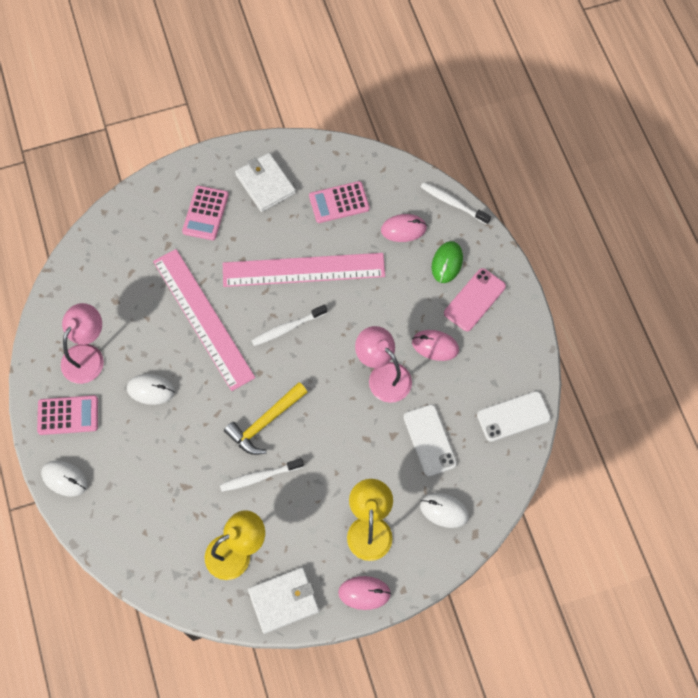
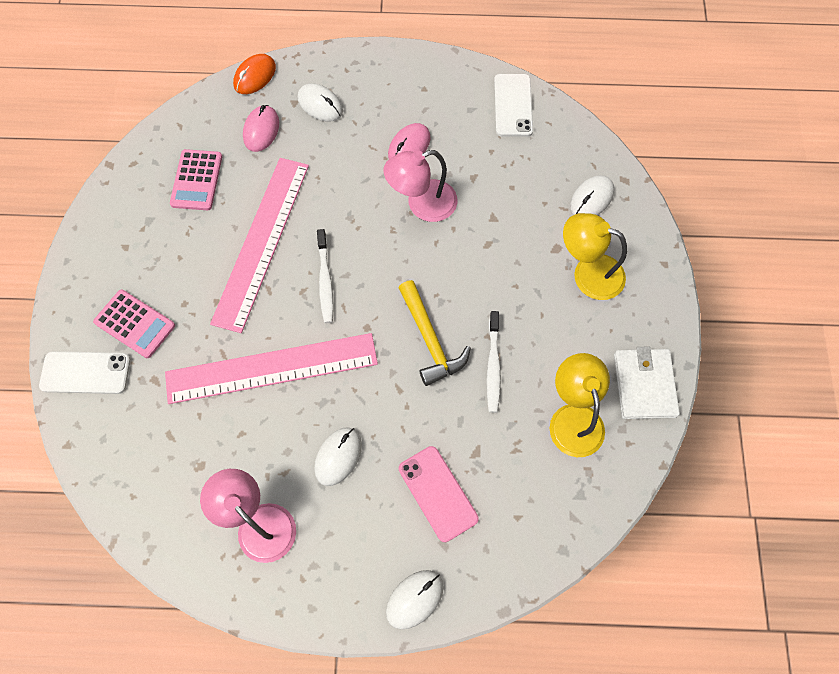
camera: 70 degrees left, 0 degrees up
pink calculator [37,395,98,435] -> none
white wallet [235,153,296,212] -> none
pink mouse [338,576,391,610] -> none
white phone [404,404,457,476] -> white phone moved to [39,351,131,394]
white toothbrush [421,182,491,225] -> orange mouse [233,54,276,94]
green mouse [432,241,463,283] -> white mouse [298,84,343,121]
pink phone [444,268,506,331] -> pink phone moved to [399,446,479,542]

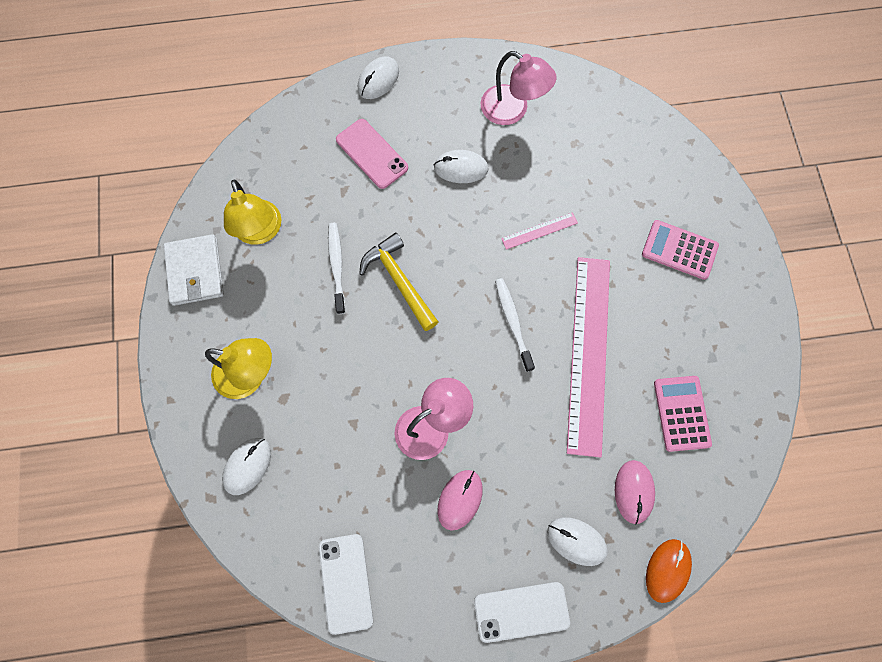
camera: 170 degrees right, 5 degrees up
white phone [39,351,131,394] -> white phone moved to [474,582,570,643]
pink ruler [165,333,378,404] -> pink ruler [501,212,578,250], size x0.40
white mouse [314,427,362,486] -> white mouse turned 75 degrees clockwise [434,150,488,183]

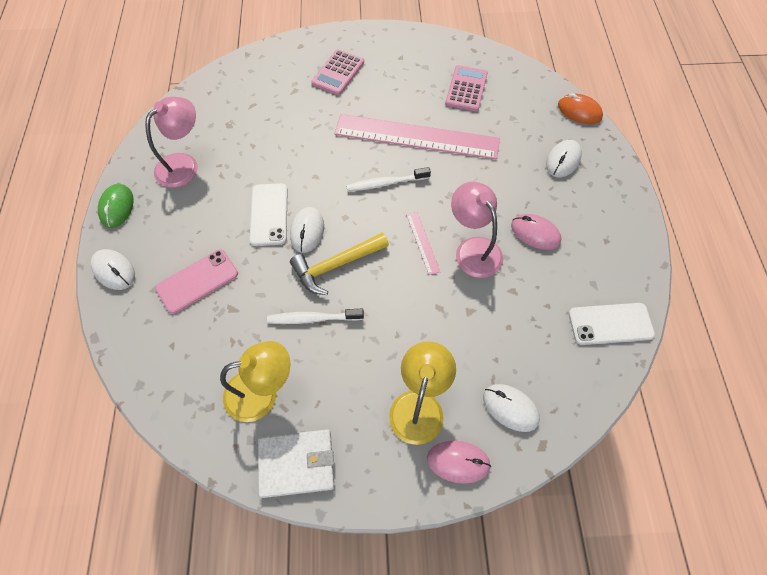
camera: 85 degrees left, 10 degrees down
white mouse [434,150,488,183] -> white mouse moved to [290,207,324,253]
white phone [474,582,570,643] -> white phone moved to [250,183,288,246]
pink ruler [501,212,578,250] -> pink ruler moved to [406,212,440,275]
pink mouse [615,460,655,524] -> pink mouse moved to [427,441,491,484]
pink calculator [654,376,712,452] -> pink calculator turned 105 degrees clockwise [445,65,488,111]
none -> green mouse [98,184,134,228]

